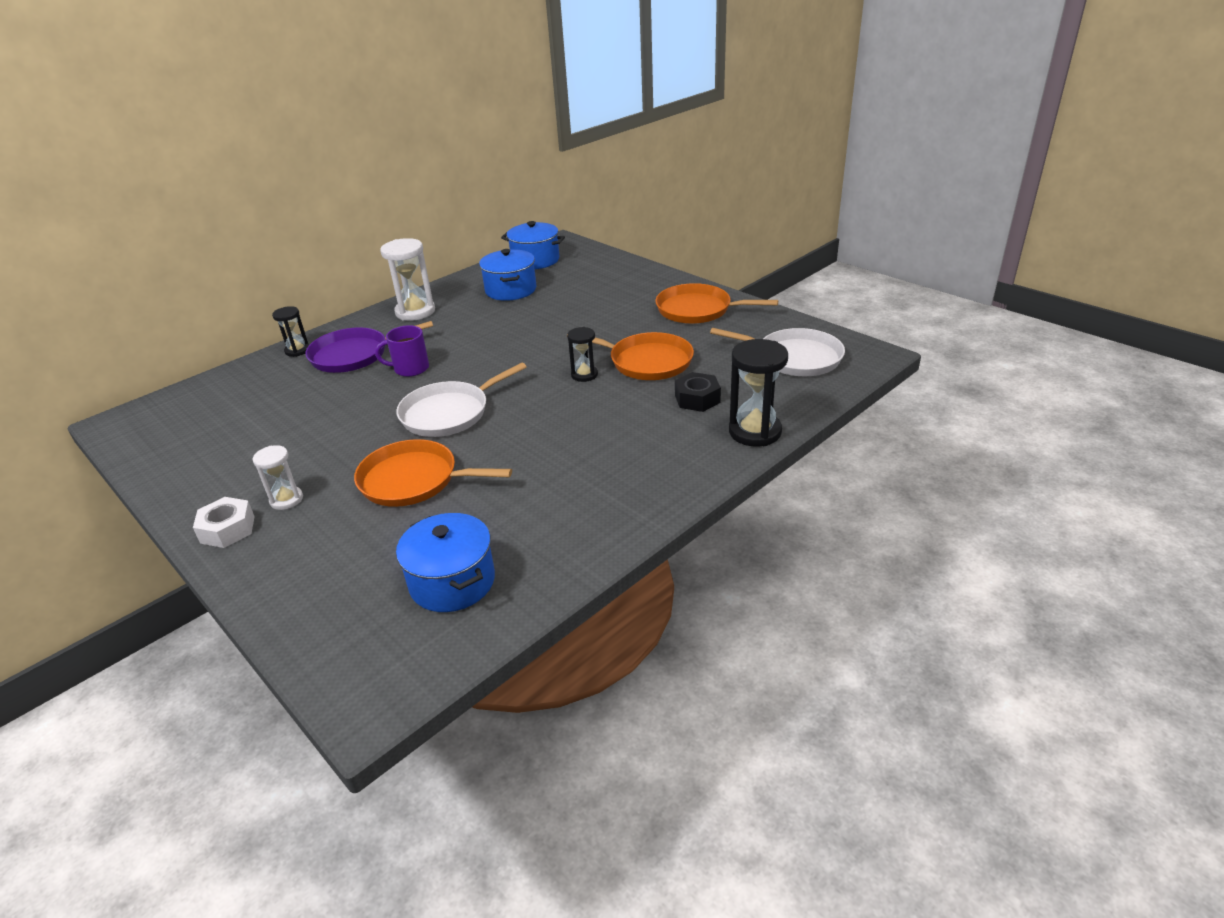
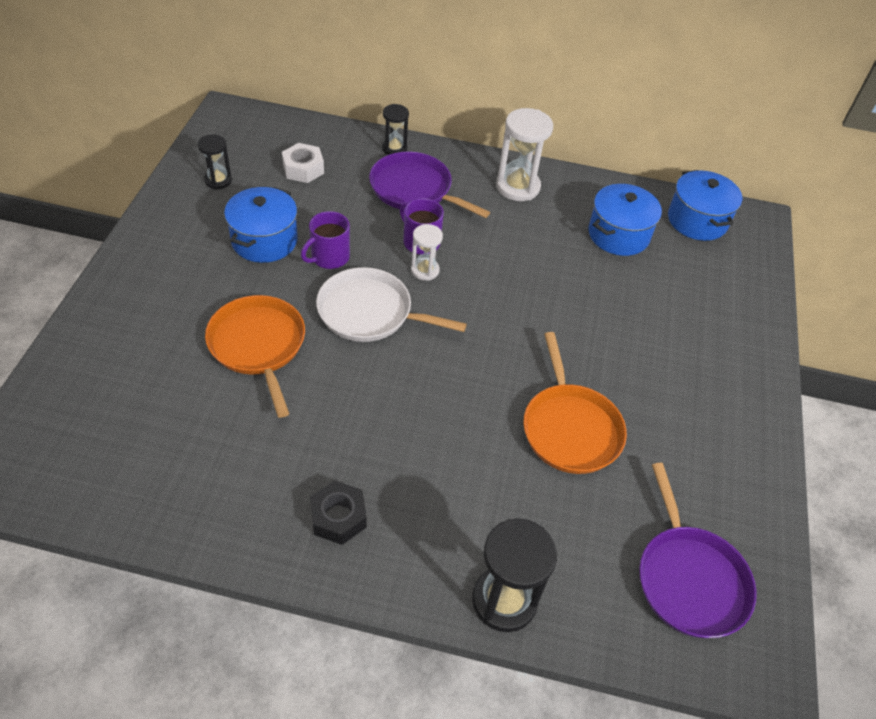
camera: 50 degrees right, 15 degrees up
white nut [193,497,255,548] -> white nut moved to [282,143,324,183]
white hourglass [253,445,303,510] -> white hourglass moved to [411,224,443,281]
blue pot [396,513,495,612] -> blue pot moved to [224,187,298,263]
black hourglass [567,327,598,382] -> black hourglass moved to [198,134,232,189]
orange pan [655,283,778,324] -> none
black nut [675,372,721,412] -> black nut moved to [310,480,367,545]
white pan [710,328,845,376] -> purple pan [639,463,757,638]
none -> purple mug [301,211,350,269]

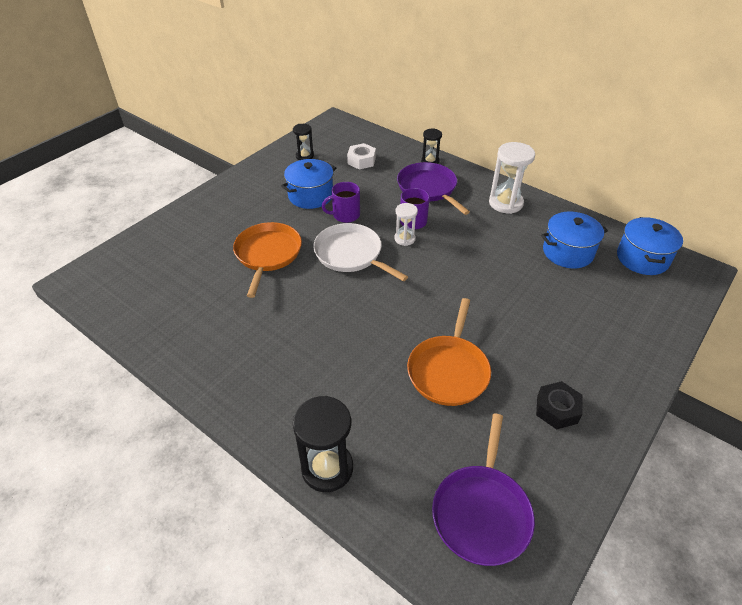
camera: 30 degrees right, 5 degrees down
black nut [310,480,367,545] -> black nut moved to [536,381,582,430]

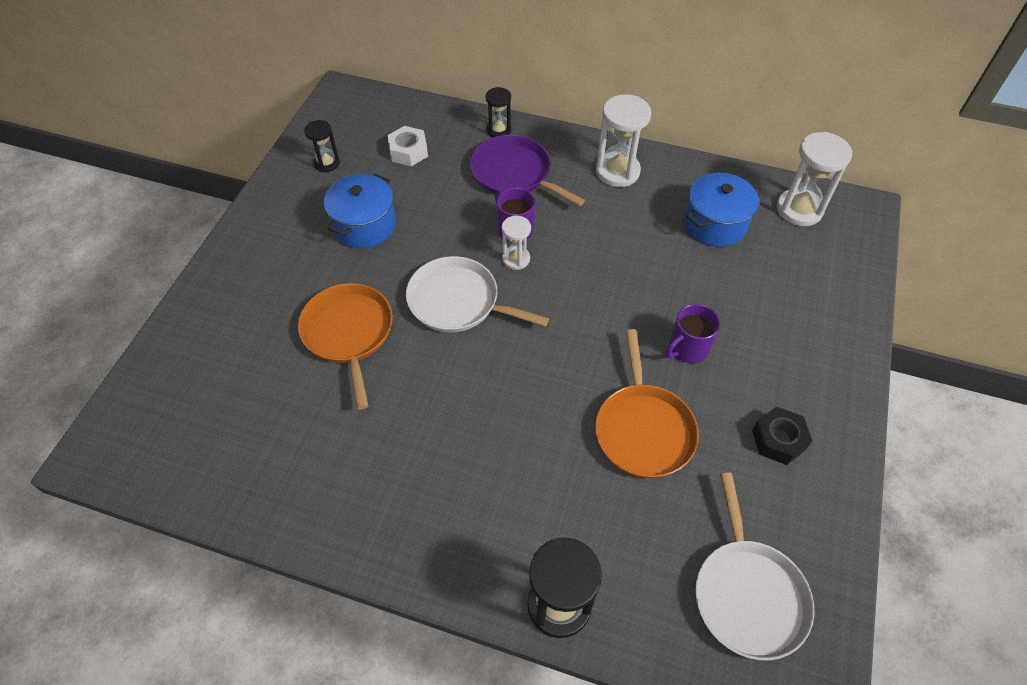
camera: 20 degrees left, 10 degrees up
purple mug [322,182,360,223] -> purple mug moved to [666,304,720,363]
purple pan [432,413,535,566] -> white pan [695,473,814,660]
blue pot [617,217,683,275] -> white hourglass [776,132,852,226]

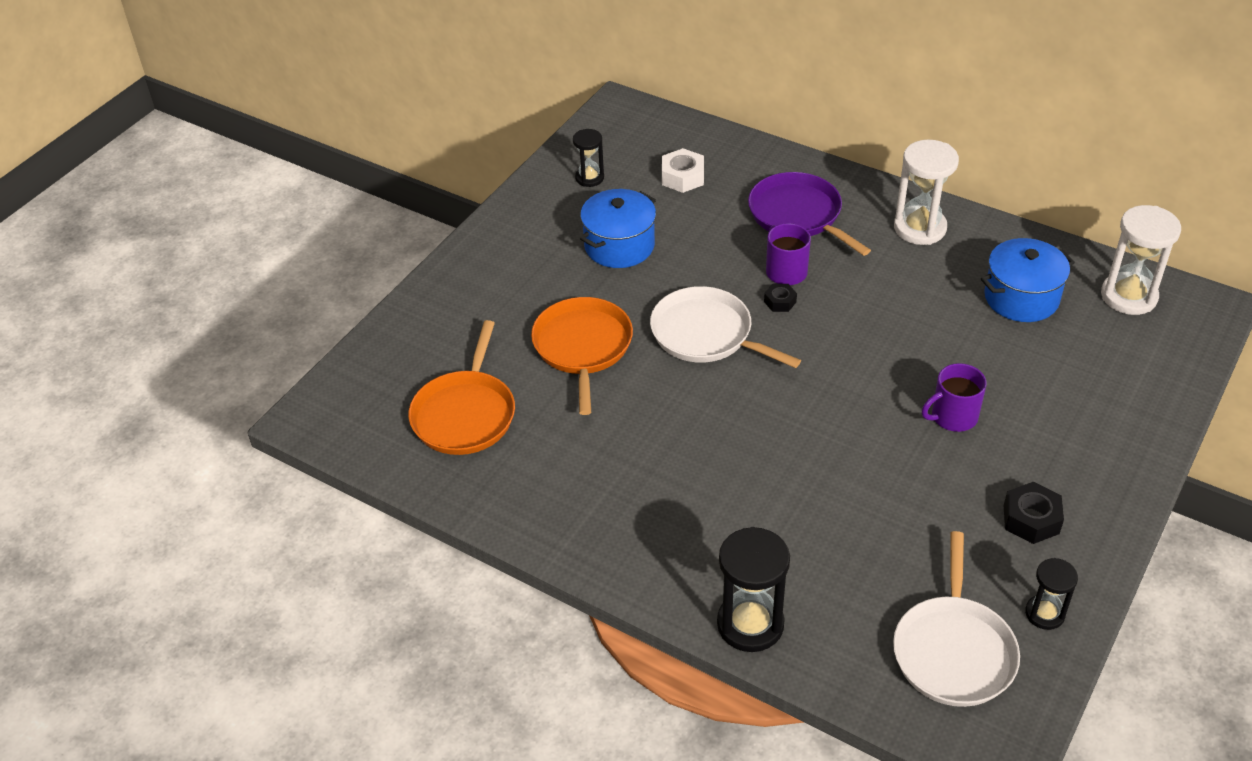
camera: 15 degrees right, 10 degrees down
black hourglass [486,87,511,137] -> black hourglass moved to [1025,558,1078,630]
white hourglass [502,216,531,270] -> black nut [764,284,797,312]
orange pan [595,329,699,478] -> orange pan moved to [408,320,515,455]

